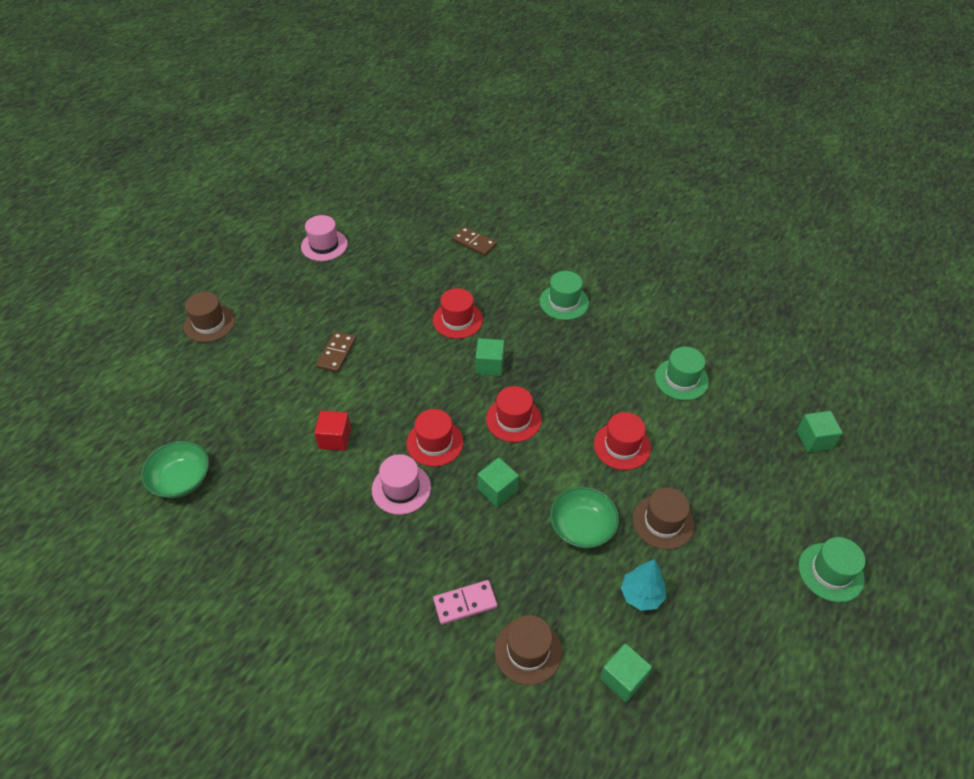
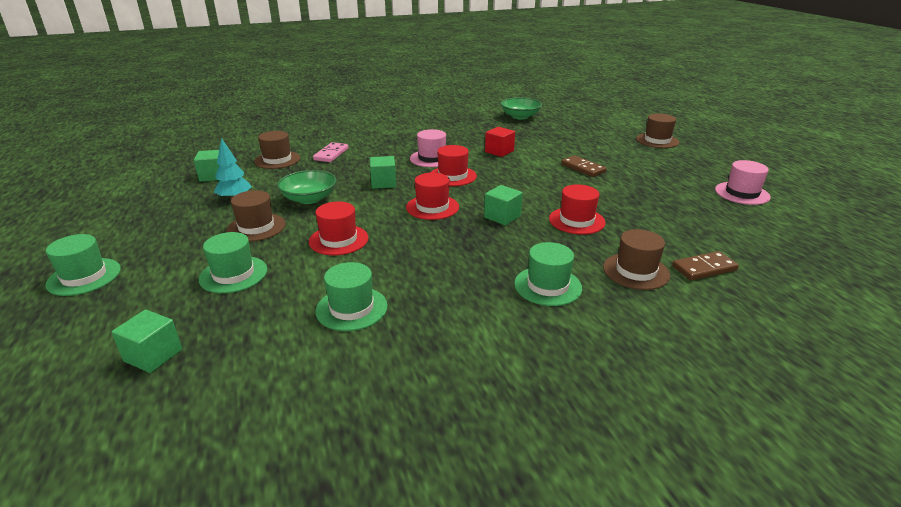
camera: 125 degrees right, 20 degrees down
none -> green hat [199,232,267,293]
none -> brown hat [603,229,670,290]

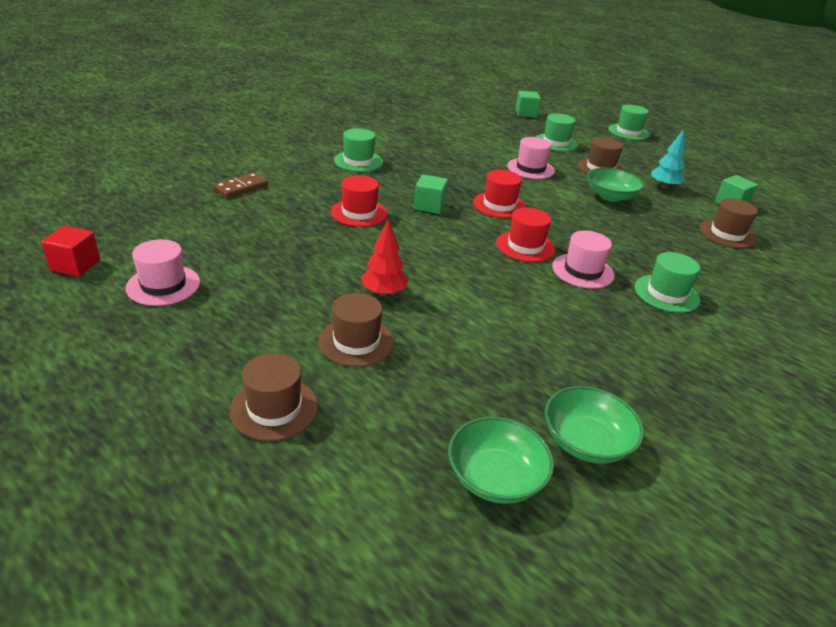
camera: 150 degrees right, 5 degrees up
red hat [309,201,369,255] -> pink hat [507,137,555,179]
pink domino [313,142,349,162] -> none
green hat [315,262,388,331] -> green hat moved to [635,252,700,313]
green cube [370,156,396,189] -> none
red cube [485,127,515,157] -> red cube moved to [41,226,100,276]
brown domino [561,155,607,177] -> red tree [361,219,408,296]
brown hat [603,229,670,290] -> brown hat moved to [318,293,394,367]
none -> green bowl [448,417,554,504]

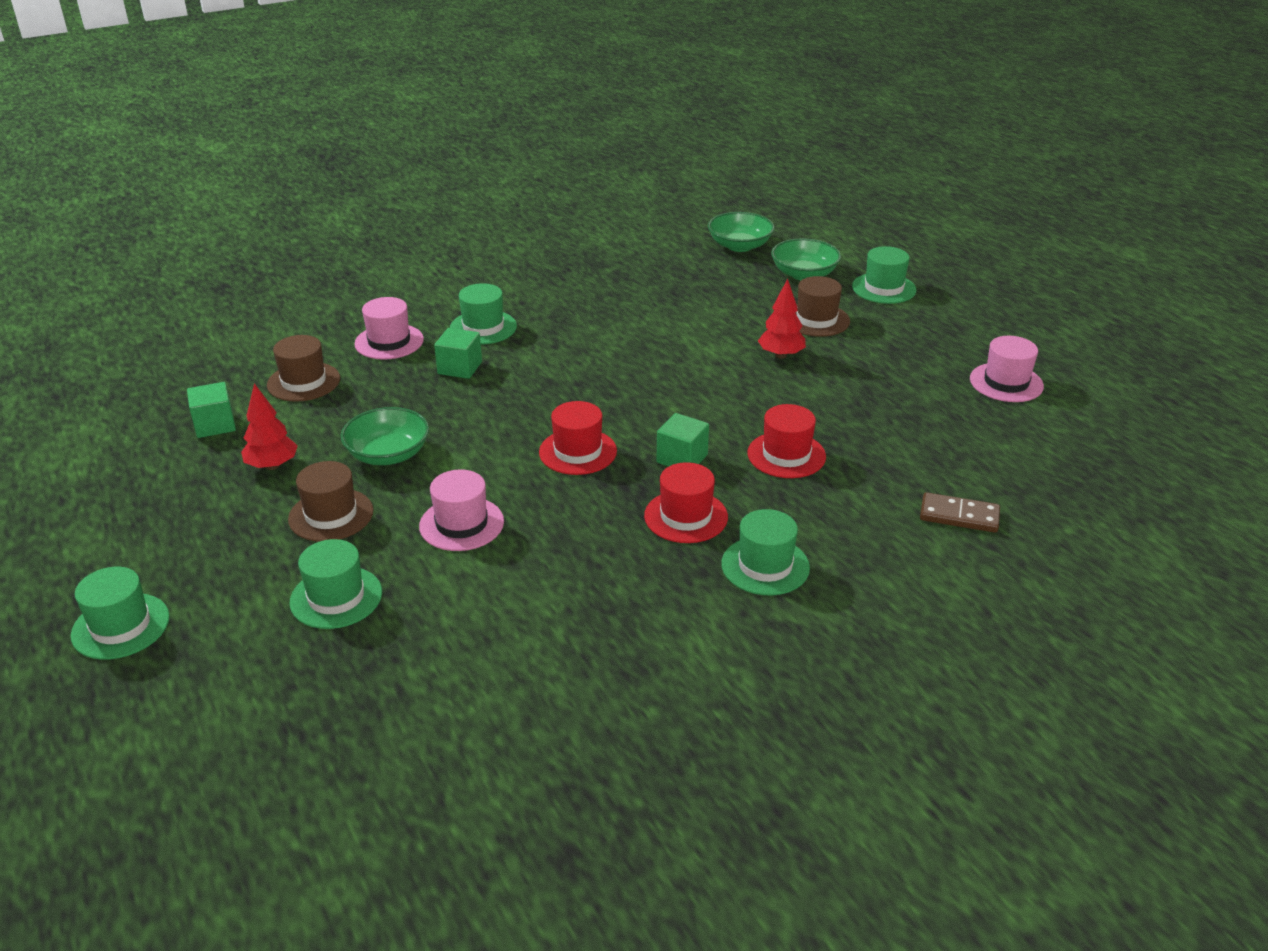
camera: 160 degrees left, 0 degrees up
red cube [41,226,100,276] -> none
brown domino [213,172,268,198] -> brown domino turned 45 degrees clockwise [920,492,1000,533]
brown hat [229,353,318,441] -> green hat [852,246,916,304]
red hat [496,207,555,262] -> red hat moved to [644,462,728,543]
green cube [515,91,541,118] -> green cube moved to [434,328,482,379]
green bowl [545,386,644,463] -> green bowl moved to [771,239,841,280]
pink hat [552,230,615,289] -> pink hat moved to [354,297,424,360]
turquoise tree [651,129,686,189] -> red tree [241,383,298,470]

